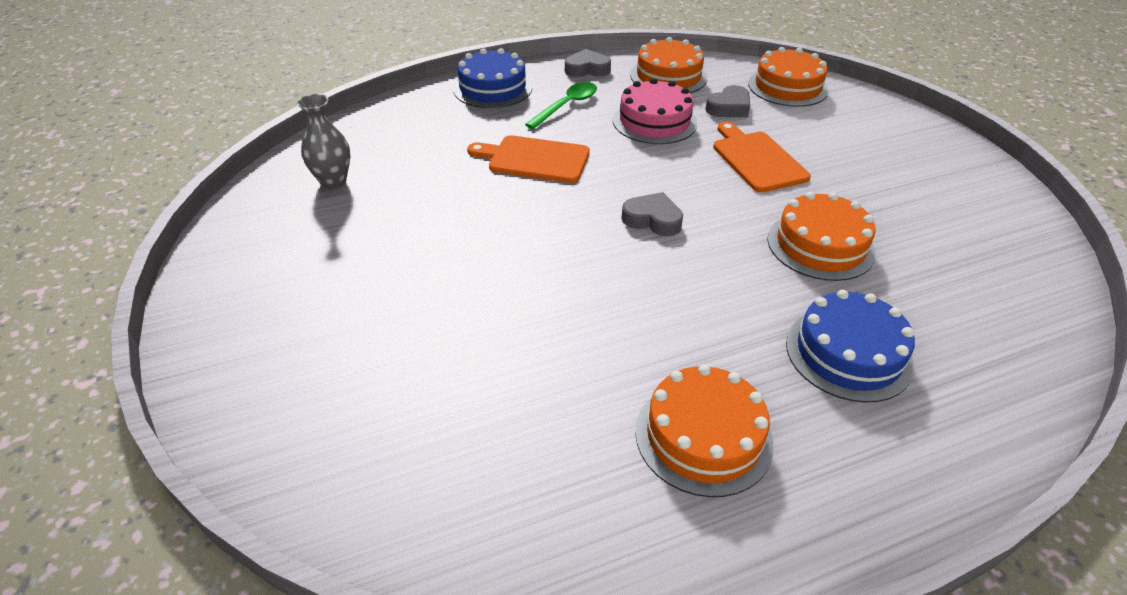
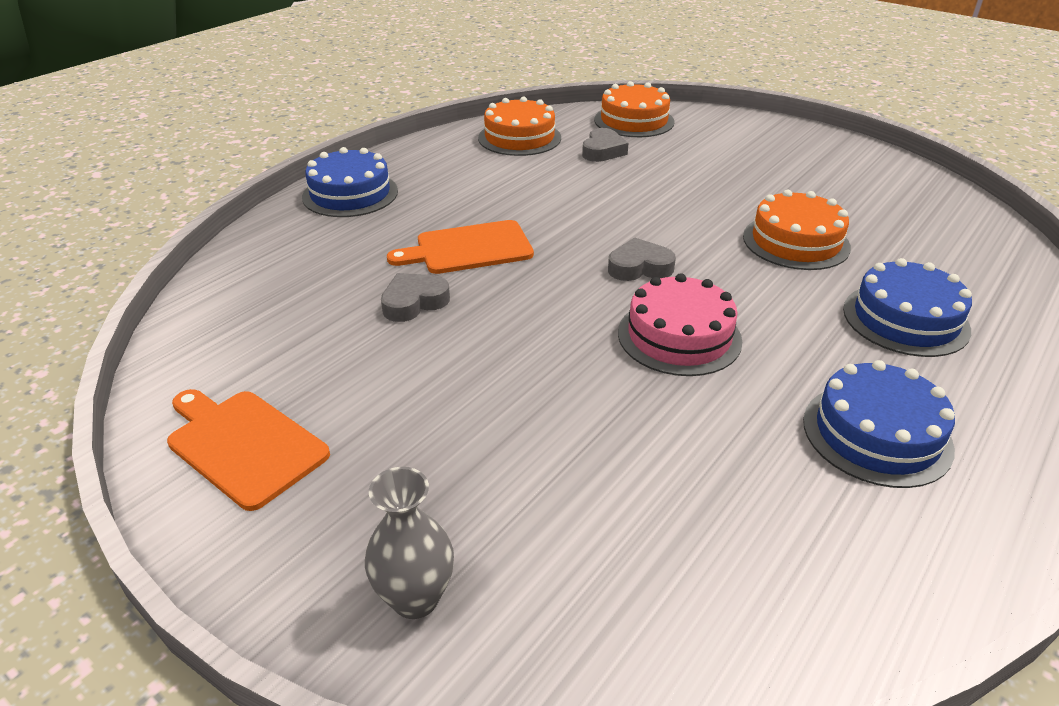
camera: 30 degrees left, 5 degrees down
grey vase [297,94,351,189] -> grey vase moved to [365,467,454,619]
green spoon [525,82,597,129] -> none
grey heart [565,49,611,77] -> grey heart moved to [381,273,450,322]
pink cake [613,78,697,144] -> pink cake moved to [618,273,742,376]
orange cake [635,364,774,497] -> blue cake [803,360,955,488]
orange cutting board [713,122,811,193] -> orange cutting board moved to [167,389,330,511]

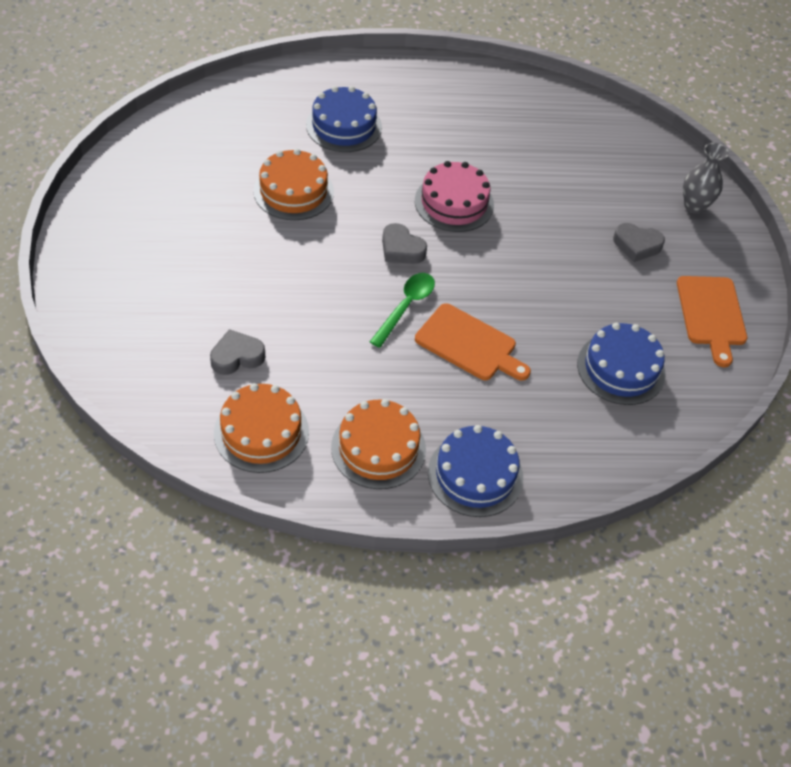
camera: 135 degrees left, 15 degrees up
grey heart [381,273,450,322] -> grey heart moved to [613,223,665,262]
orange cake [594,81,675,137] -> orange cake moved to [331,399,426,489]
blue cake [803,360,955,488] -> blue cake moved to [577,323,666,405]
none -> green spoon [370,273,435,348]

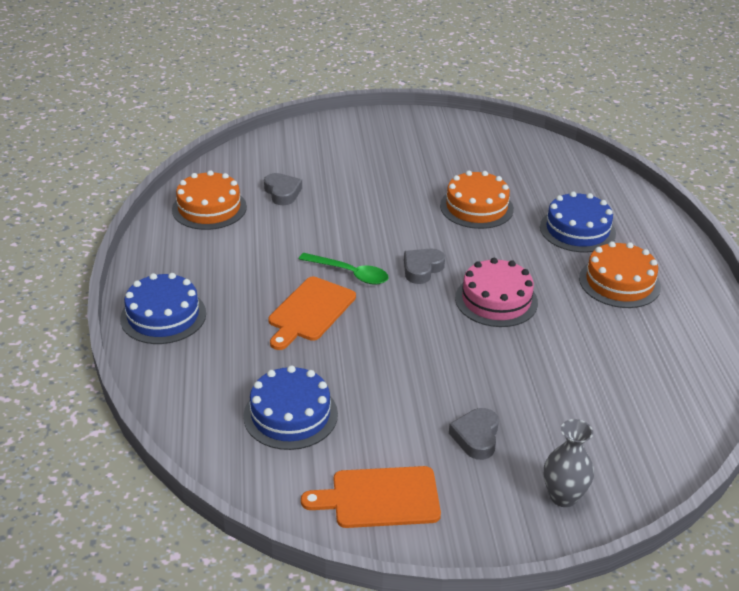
camera: 90 degrees right, 15 degrees down
orange cake [331,399,426,489] -> orange cake moved to [579,241,661,308]

